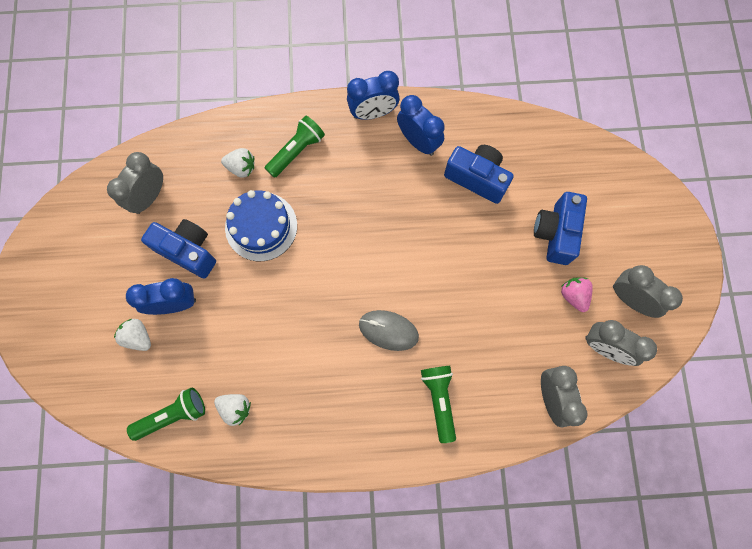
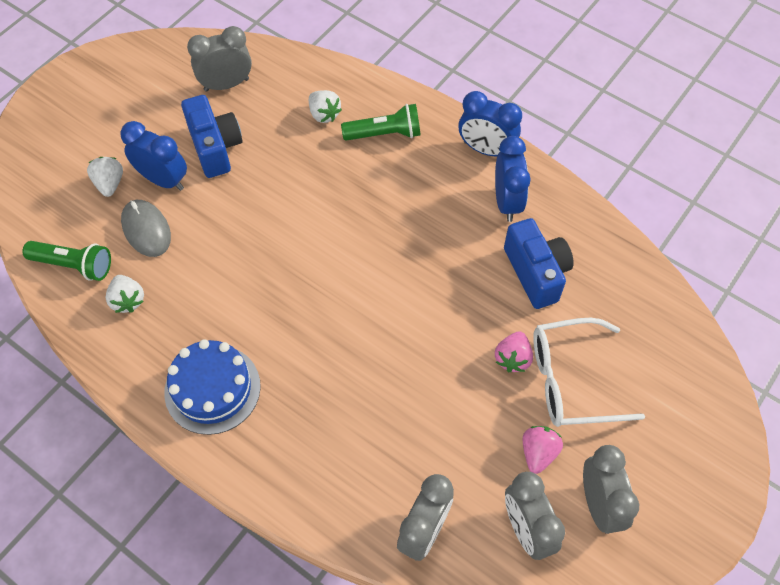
camera: 40 degrees right, 15 degrees down
blue cake [225,190,297,261] -> blue cake moved to [164,339,261,435]
grey mouse [359,310,419,351] -> grey mouse moved to [121,200,171,257]
green flashlight [421,366,456,443] -> none
blue camera [534,192,587,265] -> white glasses [533,318,645,427]
none -> pink strawberry [495,331,533,372]

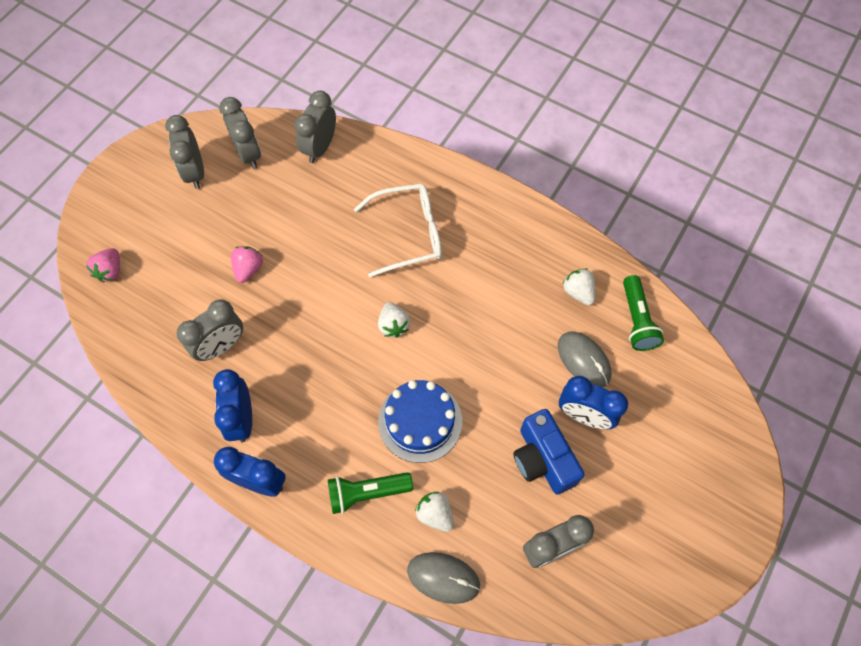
camera: 175 degrees right, 5 degrees up
green flashlight [22,241,111,281] -> green flashlight turned 105 degrees counterclockwise [623,275,664,351]
white strawberry [87,157,123,197] -> white strawberry moved to [378,302,410,338]
blue cake [164,339,261,435] -> blue cake moved to [378,380,462,463]
blue camera [504,218,574,309] -> grey clock [177,299,243,361]
pink strawberry [523,426,563,474] -> pink strawberry moved to [86,248,120,282]
white glasses [533,318,645,427] -> white glasses moved to [354,184,442,277]
none -> grey mouse [407,552,480,604]

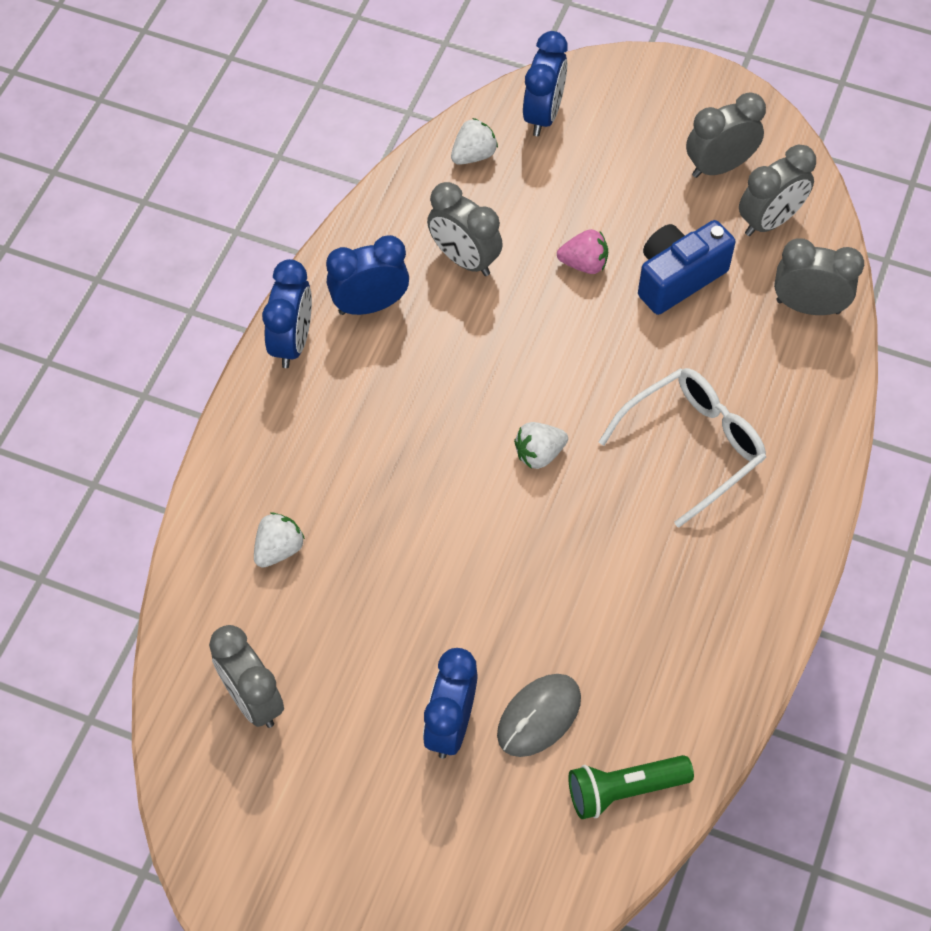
camera: 80 degrees right, 5 degrees down
pink strawberry [86,248,120,282] -> blue clock [523,31,568,136]
green flashlight [328,472,413,514] -> none
white glasses [354,184,442,277] -> white glasses turned 105 degrees counterclockwise [599,368,766,528]
blue cake [378,380,462,463] -> none
grey mouse [407,552,480,604] -> none
blue camera [513,409,585,494] -> blue camera moved to [638,220,735,315]
white strawberry [563,268,595,305] -> white strawberry moved to [451,118,498,165]

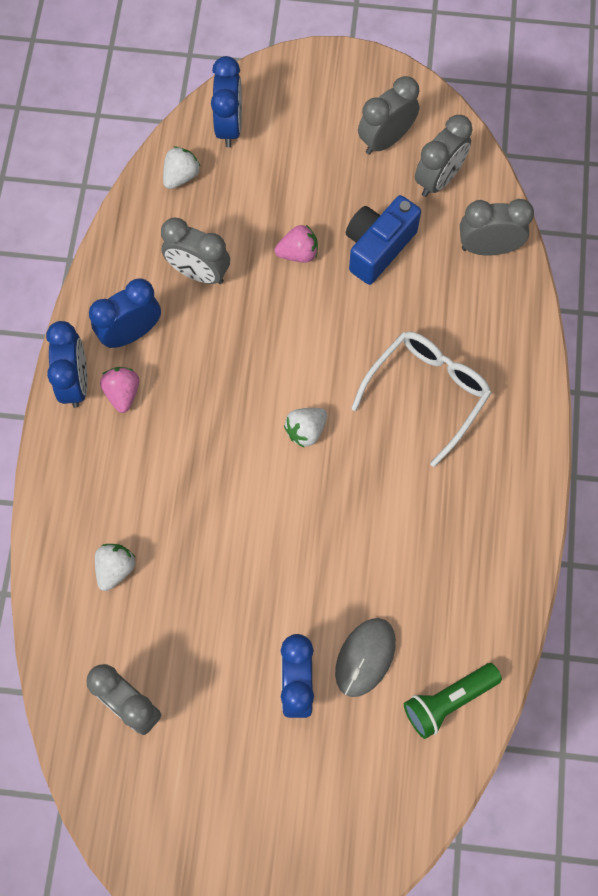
camera: 15 degrees left, 10 degrees up
none -> pink strawberry [100,367,139,413]

